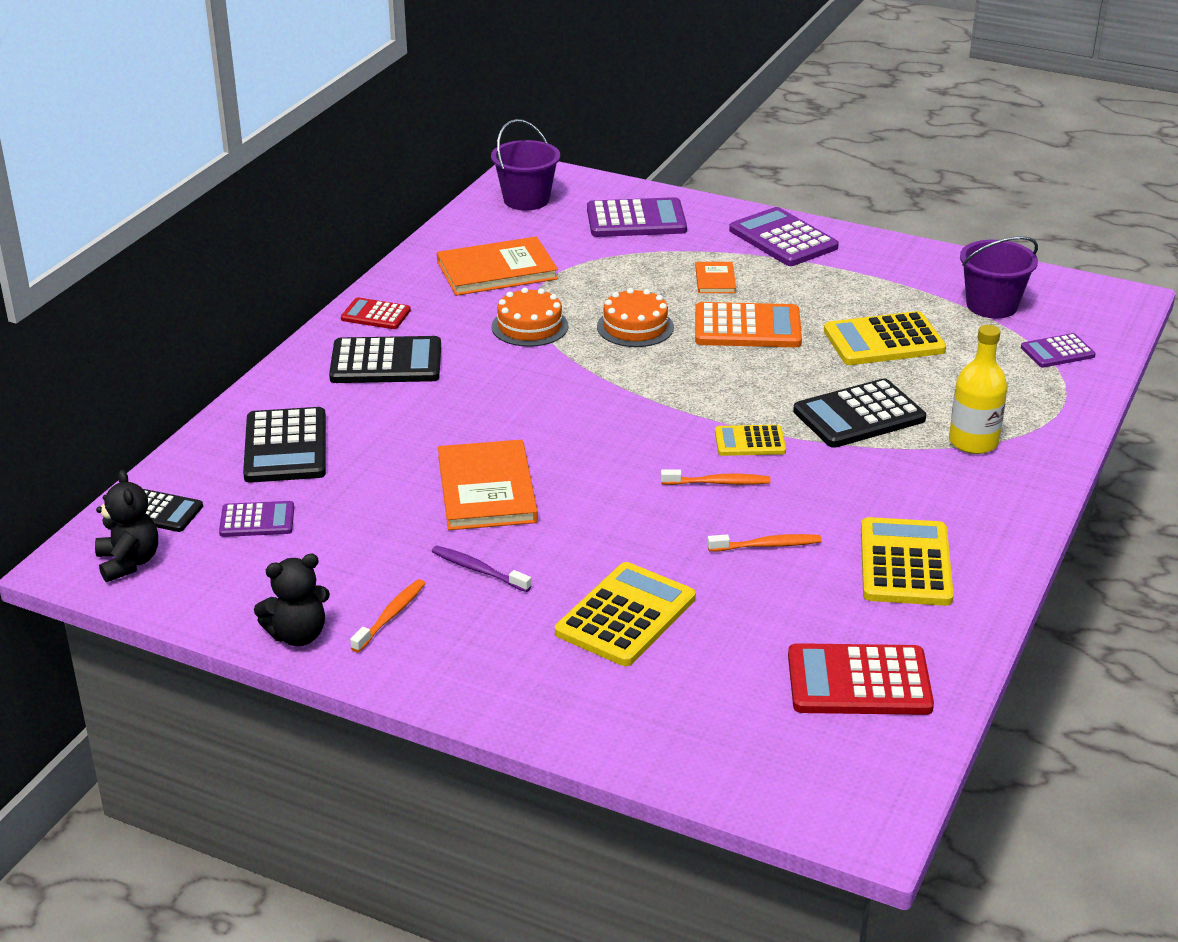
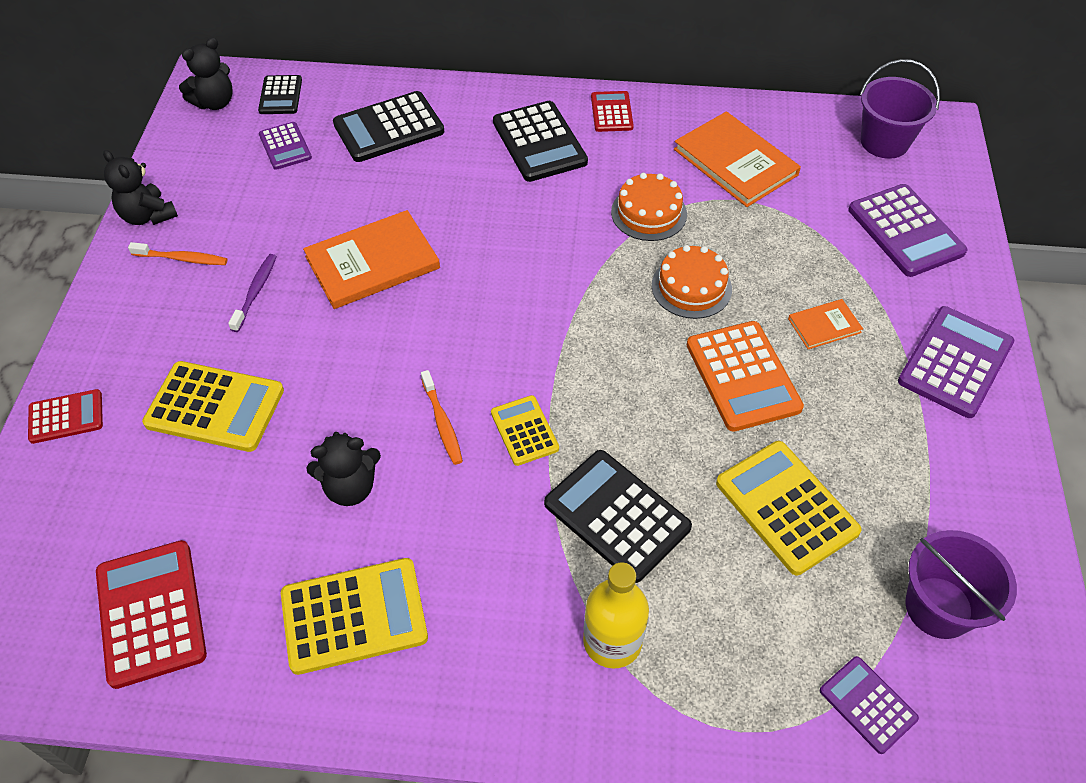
camera: 70 degrees right, 20 degrees up
orange toothbrush [707,534,822,552] -> black teddy bear [306,432,381,506]
none -> red calculator [28,389,103,444]

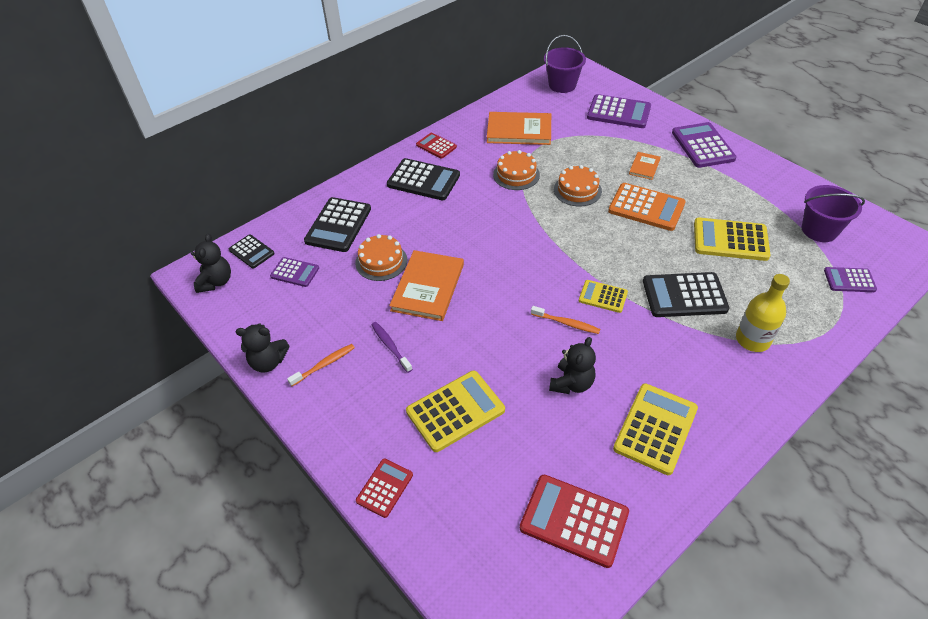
camera: 45 degrees left, 5 degrees down
none -> orange cake [355,234,407,281]

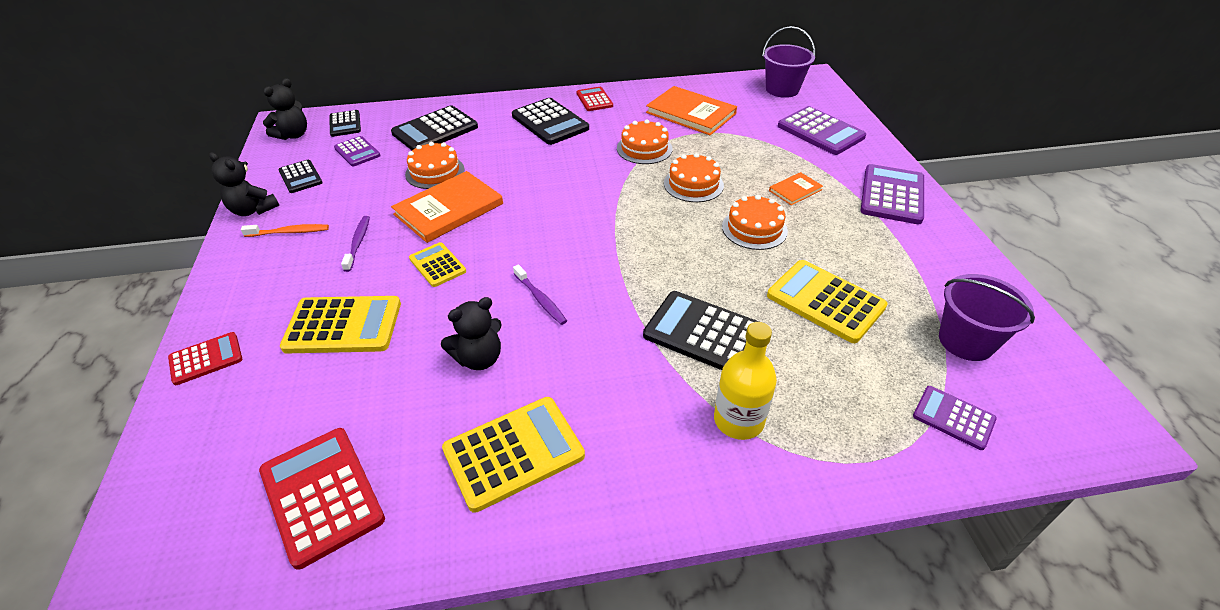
camera: 30 degrees right, 5 degrees down
orange toothbrush [531,306,600,334] -> purple toothbrush [513,264,567,325]
yellow calculator [579,280,628,313] -> yellow calculator moved to [409,242,466,287]
orange calculator [608,183,686,231] -> orange cake [722,195,788,250]
none -> black calculator [278,160,323,193]

